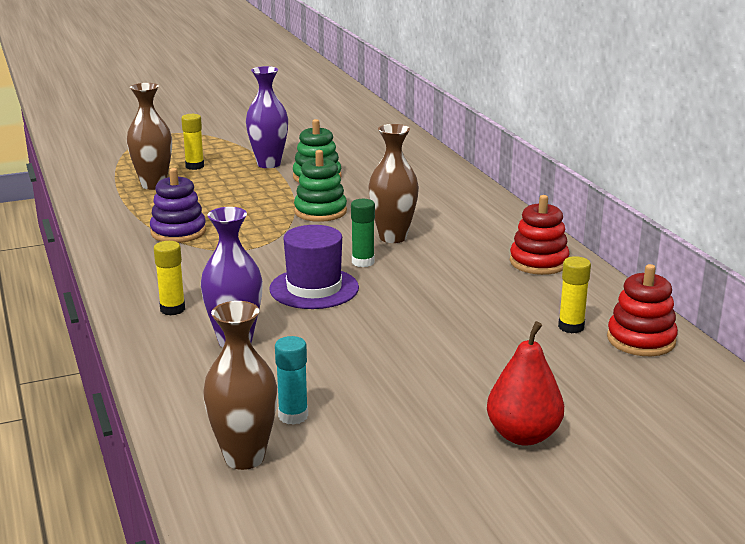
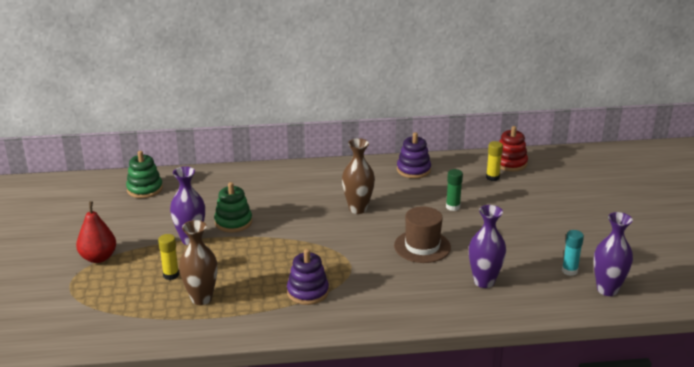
camera: 75 degrees left, 5 degrees up
yellow glue stick [154,241,185,315] -> none
brown vase [203,301,278,470] -> purple vase [594,212,633,296]
purple hat [269,225,359,309] -> brown hat [394,206,451,263]
green stacking toy [294,150,347,222] -> green stacking toy moved to [126,151,163,198]
green glue stick [351,199,375,267] -> green glue stick moved to [446,169,463,211]
red pear [487,321,564,446] -> red pear moved to [76,201,116,263]
red stacking toy [510,195,570,275] -> purple stacking toy [397,132,431,179]

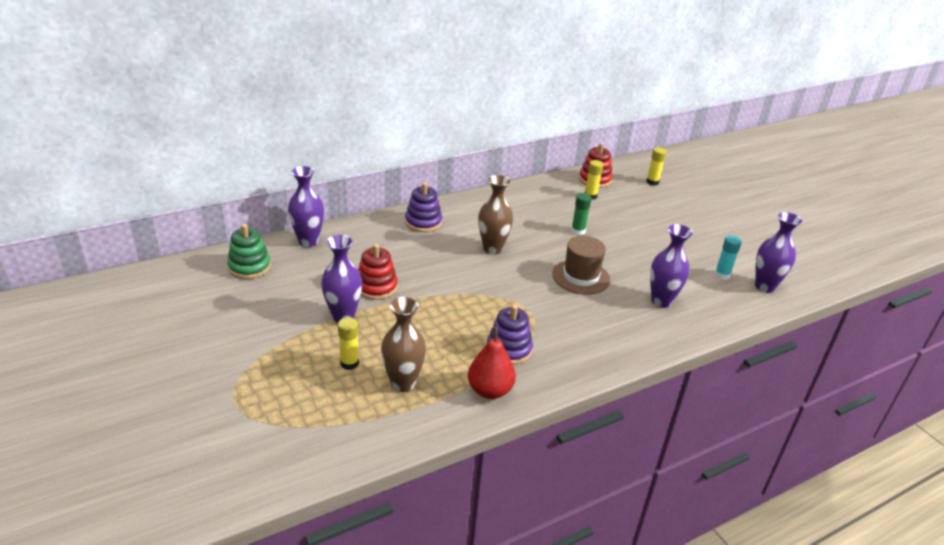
camera: 25 degrees left, 5 degrees up
red pear [76,201,116,263] -> red pear moved to [468,327,516,399]
green stacking toy [214,182,252,233] -> red stacking toy [358,244,398,300]
purple stacking toy [397,132,431,179] -> purple stacking toy moved to [405,182,442,232]
none -> purple vase [288,166,324,247]
none -> yellow glue stick [646,147,667,185]

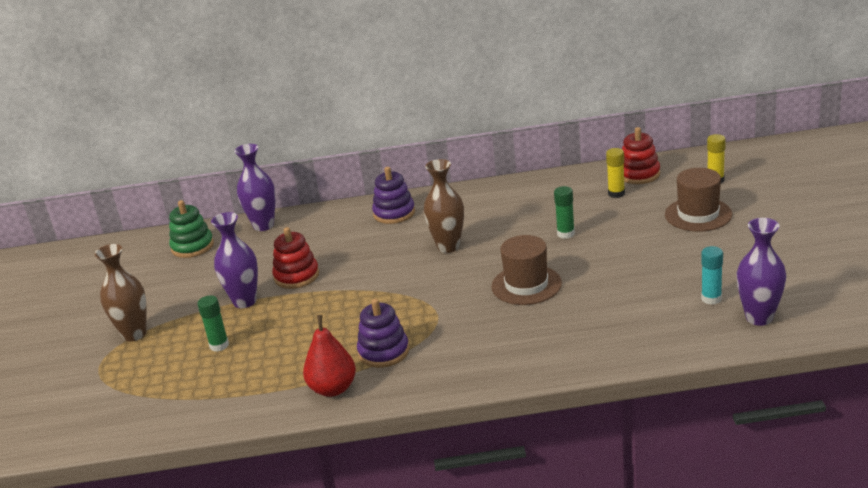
camera: 30 degrees right, 5 degrees down
yellow glue stick [338,317,359,370] -> green glue stick [197,295,229,352]
brown vase [381,297,426,392] -> brown vase moved to [94,244,147,342]
purple vase [650,224,693,308] -> none
none -> brown hat [665,168,732,231]

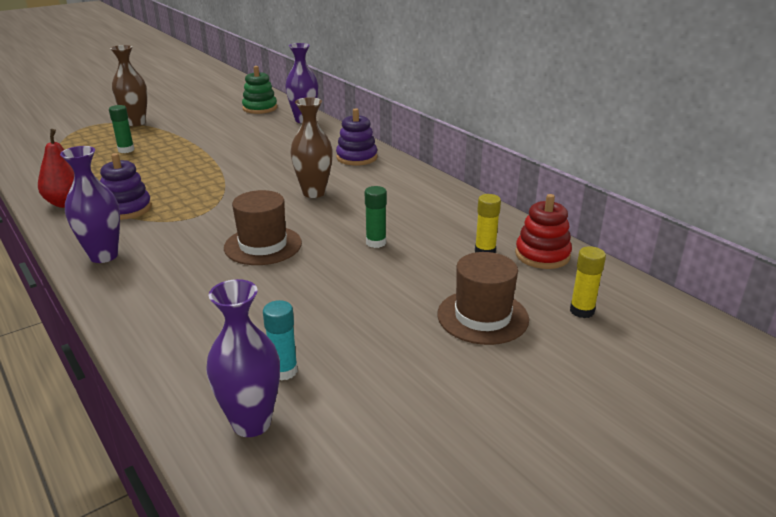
camera: 55 degrees right, 0 degrees up
purple vase [211,212,258,308] -> purple vase moved to [60,146,120,263]
red stacking toy [272,227,319,289] -> none

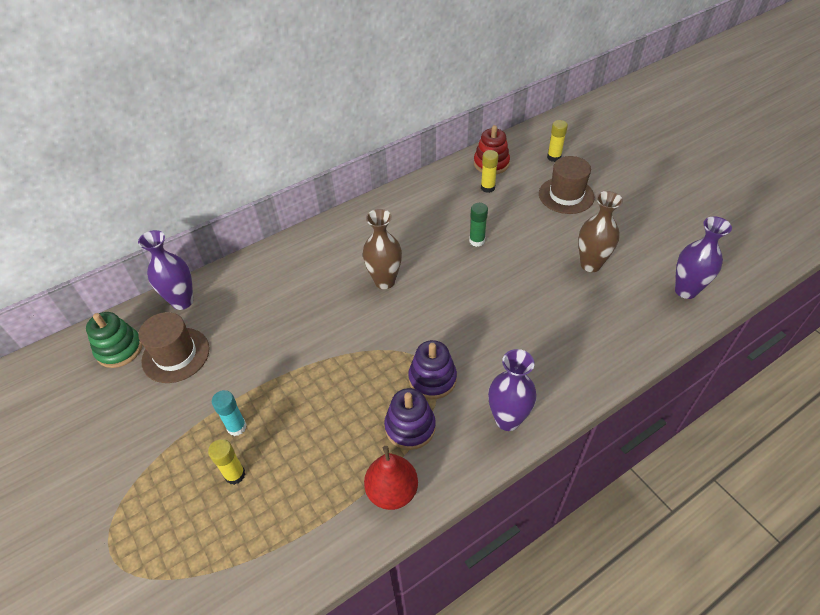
camera: 85 degrees left, 20 degrees up
green glue stick [109,105,134,153] -> yellow glue stick [208,439,245,485]
brown vase [110,45,147,126] -> brown vase moved to [578,191,623,272]
brown hat [224,190,302,265] -> brown hat moved to [138,312,209,383]
turquoise glue stick [263,300,298,381] -> turquoise glue stick moved to [212,390,247,436]
purple stacking toy [336,108,377,166] -> purple stacking toy moved to [408,340,457,399]

